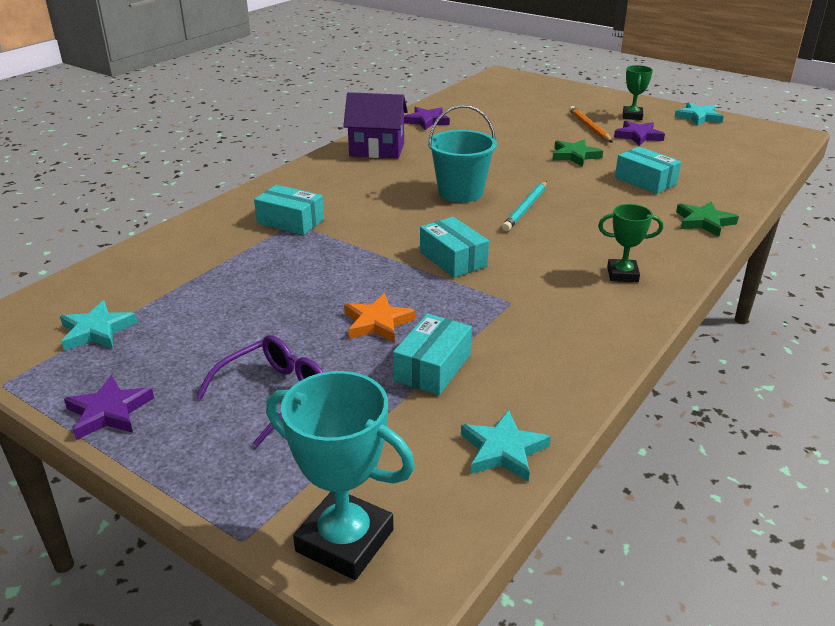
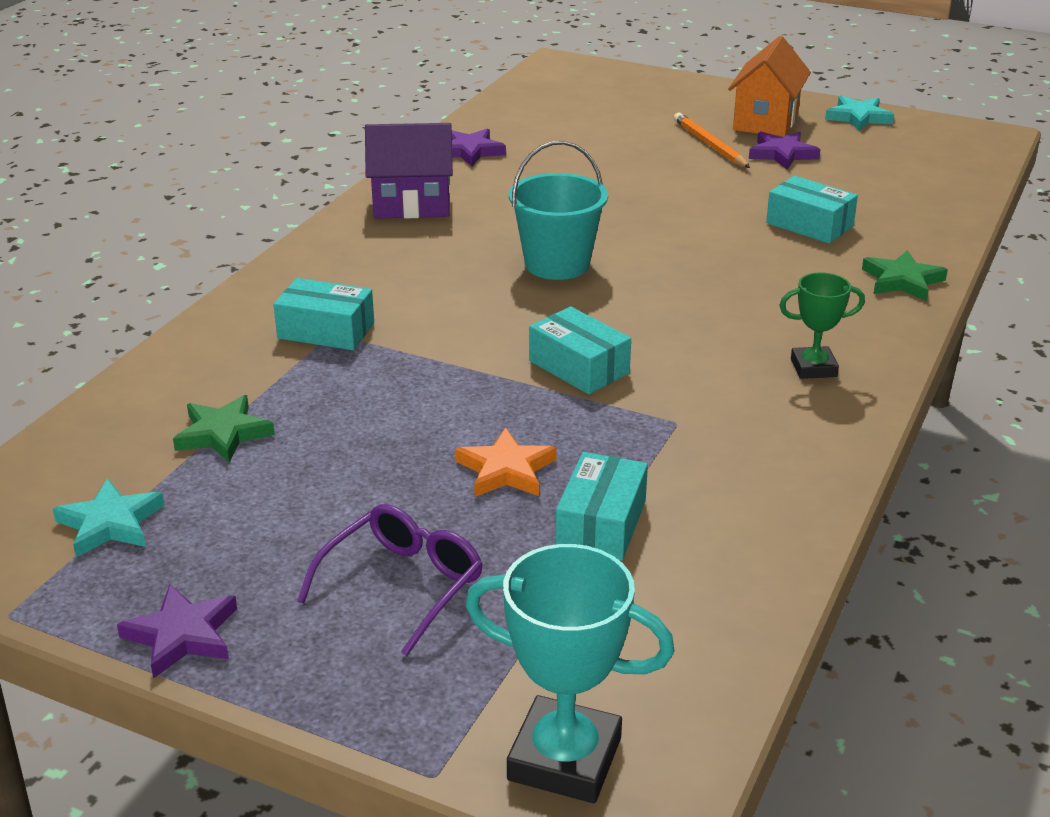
camera: 10 degrees left, 0 degrees up
turquoise star [461,410,551,482] -> none
turquoise pencil [502,181,547,231] -> none
green star [552,139,603,167] -> green star moved to [173,395,275,463]
green trophy [623,65,653,120] -> orange house [728,36,811,137]

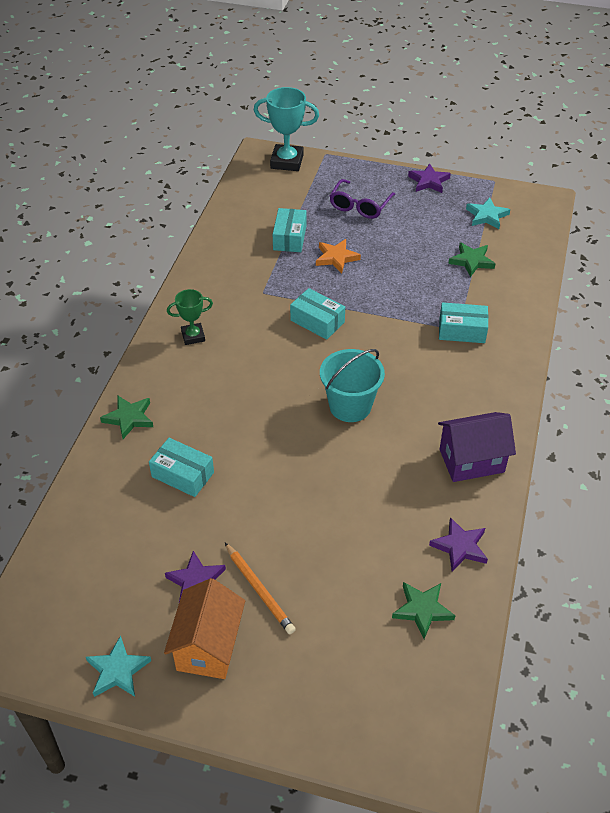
camera: 170 degrees right, 15 degrees up
none -> green star [392,582,456,639]

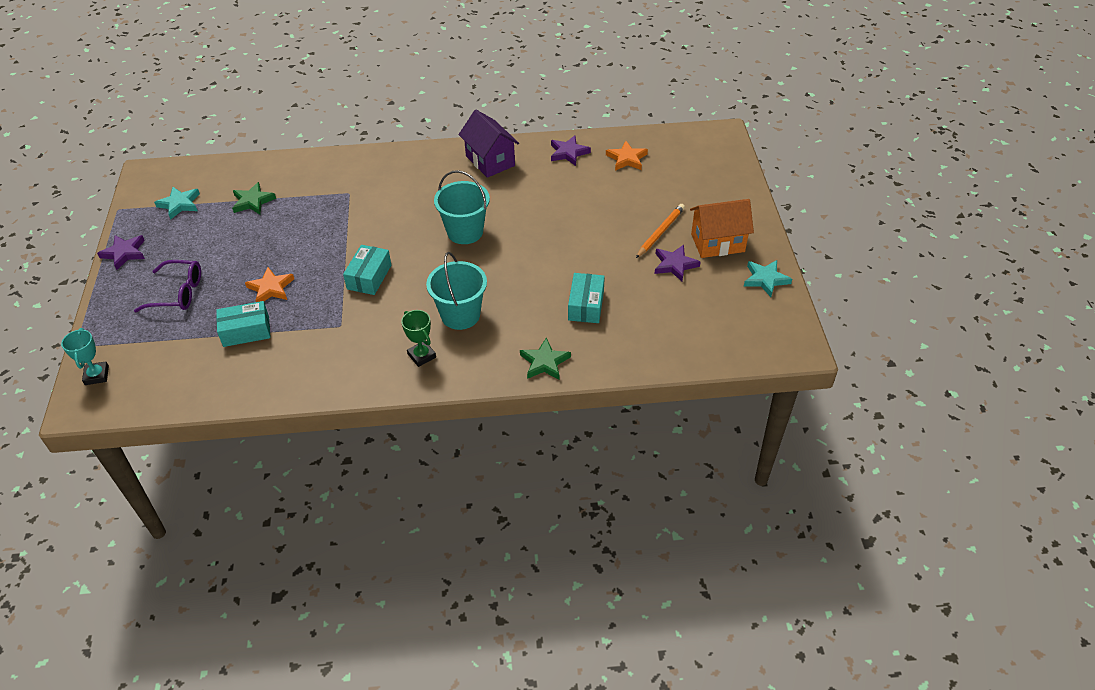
camera: 110 degrees left, 0 degrees up
turquoise trophy [254,87,319,171] -> turquoise trophy [61,328,109,385], size x0.59
green star [392,582,456,639] -> orange star [606,141,648,171]
turquoise box [439,302,488,343] -> none
none -> turquoise bucket [426,252,487,330]

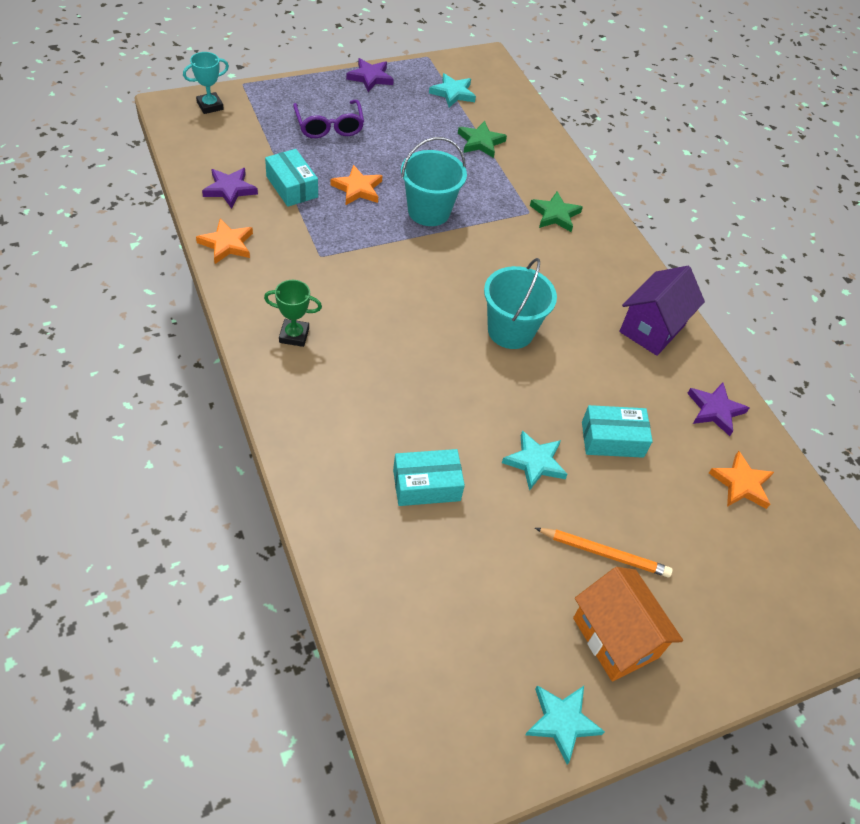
camera: 65 degrees right, 5 degrees up
turquoise box [343,245,391,295] -> turquoise box moved to [582,405,653,458]
green trophy [401,310,436,367] -> green trophy turned 60 degrees clockwise [264,280,322,347]
turquoise bucket [426,252,487,330] -> turquoise bucket moved to [401,137,467,226]
green star [520,337,571,380] -> green star moved to [530,191,583,232]
purple star [655,245,701,281] -> purple star moved to [202,168,258,209]
none -> orange star [196,219,253,264]
none -> turquoise star [502,430,568,491]

